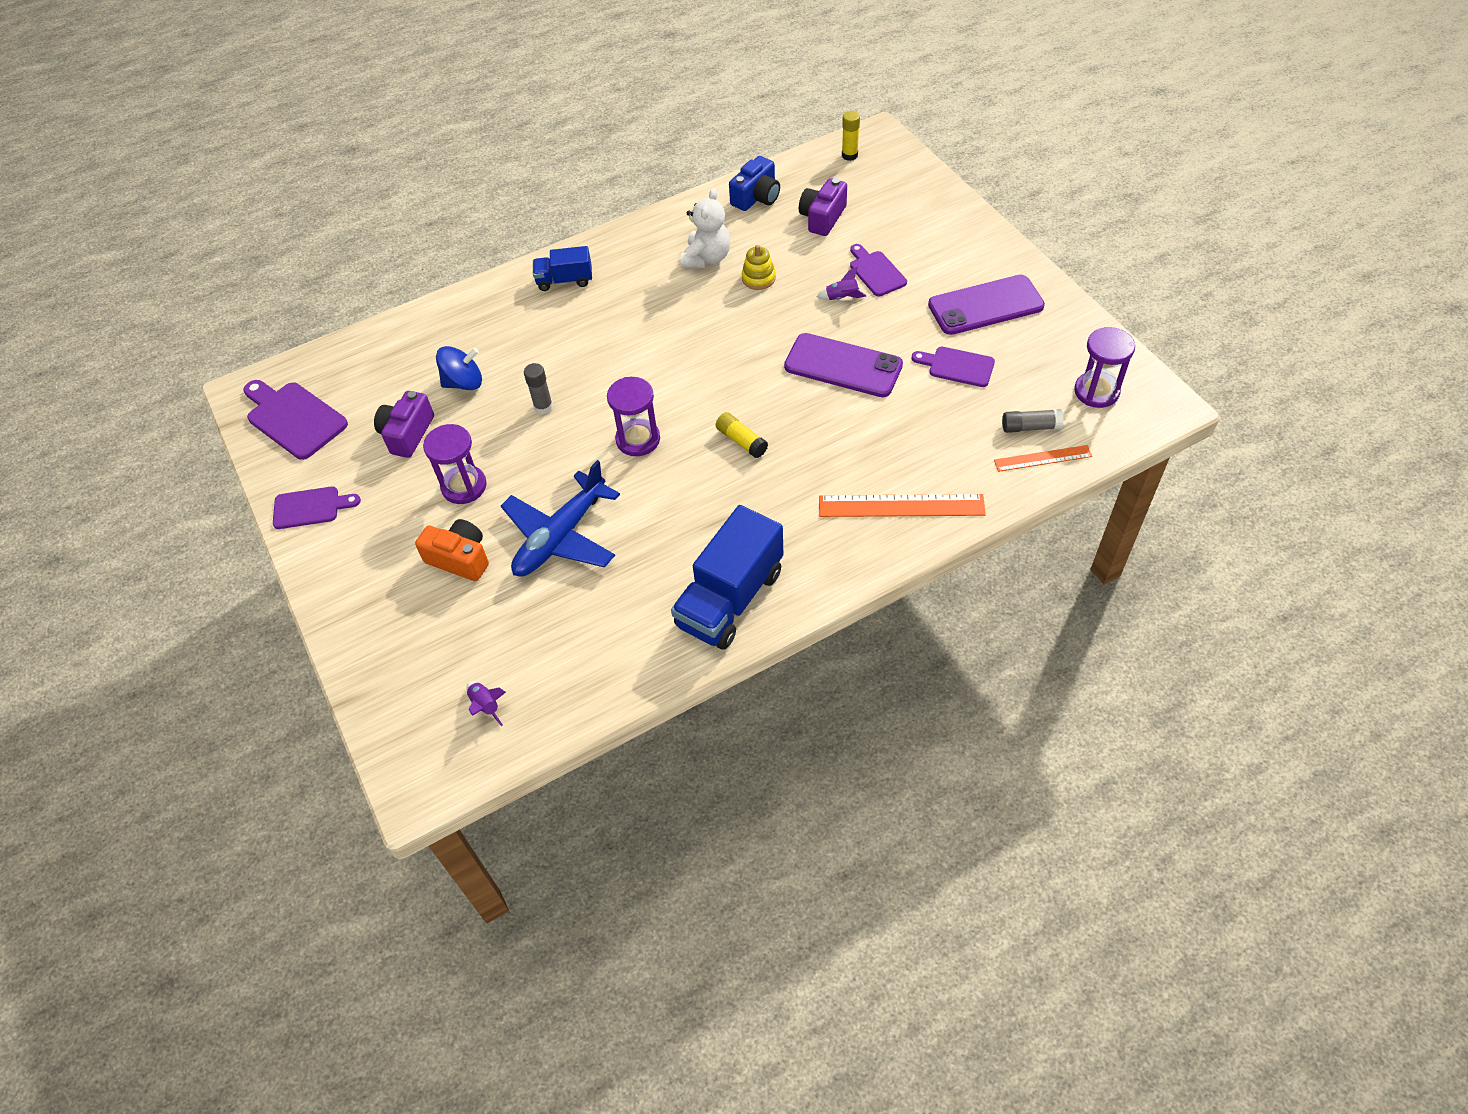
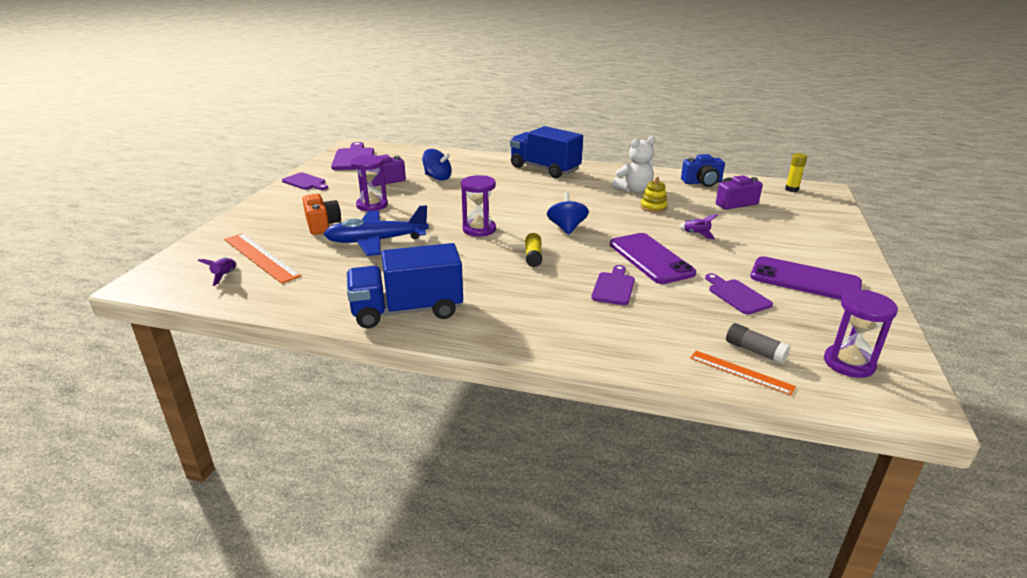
camera: 40 degrees right, 25 degrees down
grey glue stick [524,363,553,415] -> none
blue truck [533,246,592,291] -> blue truck [510,126,583,178], size x1.81
orange ruler [819,494,986,517] -> orange ruler moved to [224,233,301,284]
purple cutting board [850,244,907,296] -> purple cutting board moved to [591,265,635,305]
none -> blue spinning top [547,193,589,235]

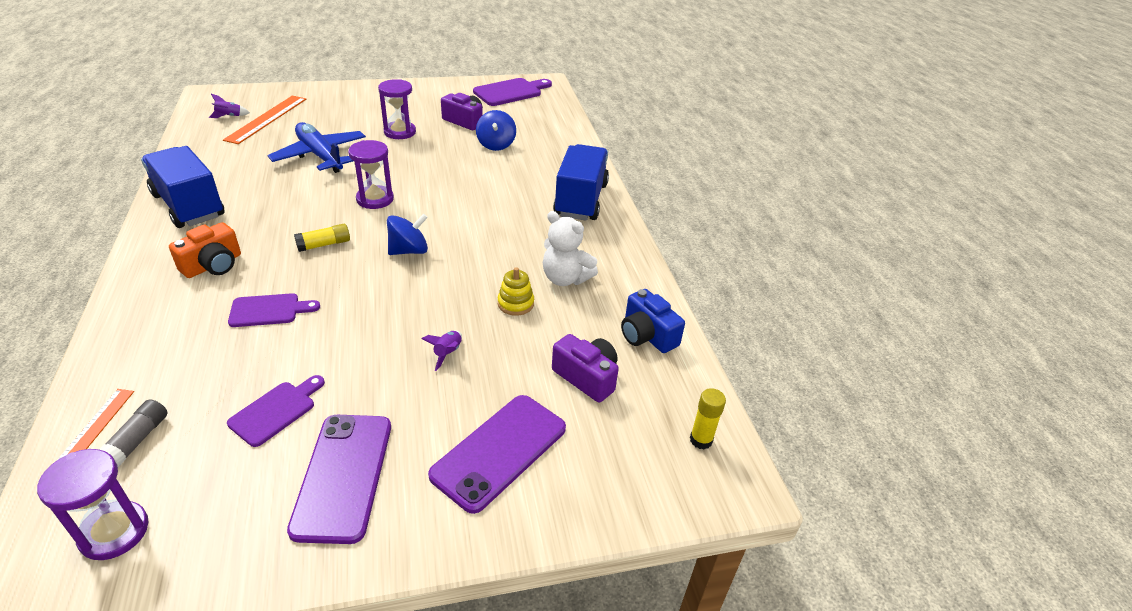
camera: 60 degrees right, 10 degrees up
purple cutting board [282,173,328,190] -> none
orange camera [303,194,341,235] -> orange camera moved to [169,222,241,278]
purple phone [610,233,696,284] -> purple phone moved to [428,395,566,514]

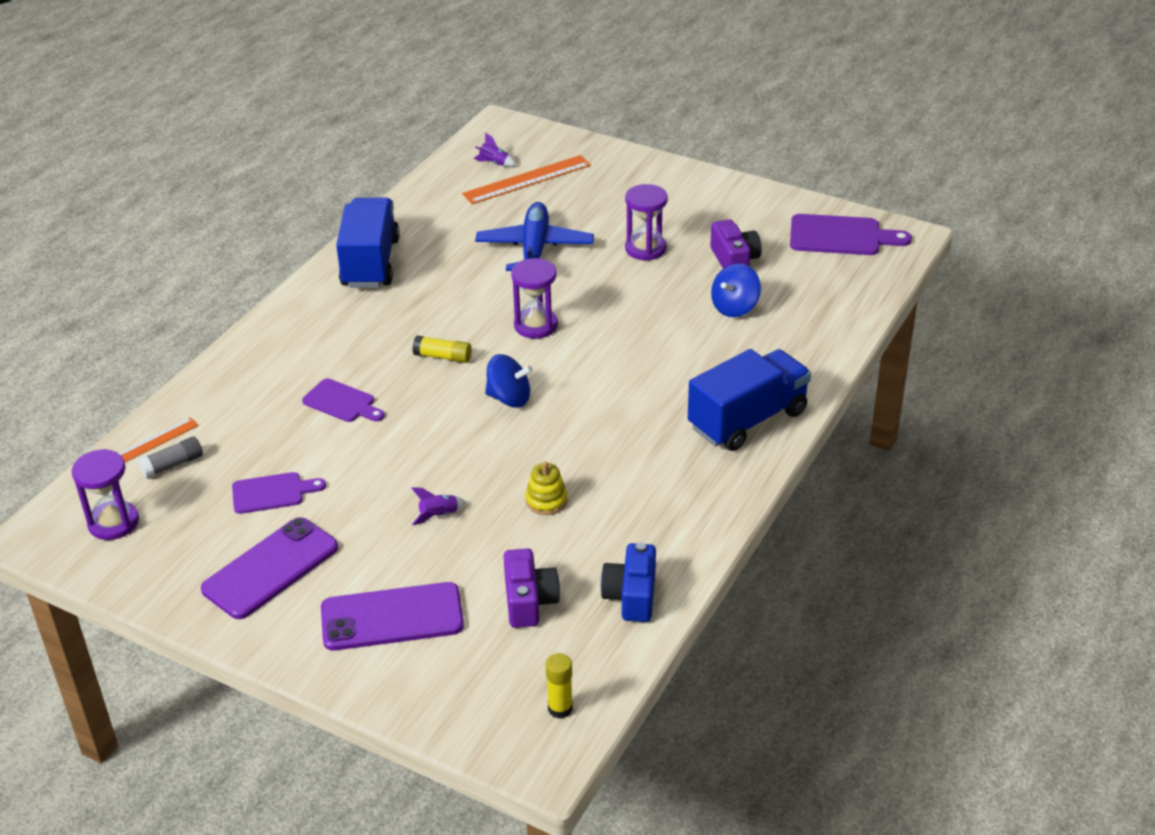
camera: 45 degrees right, 0 degrees up
orange camera [169,222,241,278] -> none
white teddy bear [543,211,598,286] -> none

